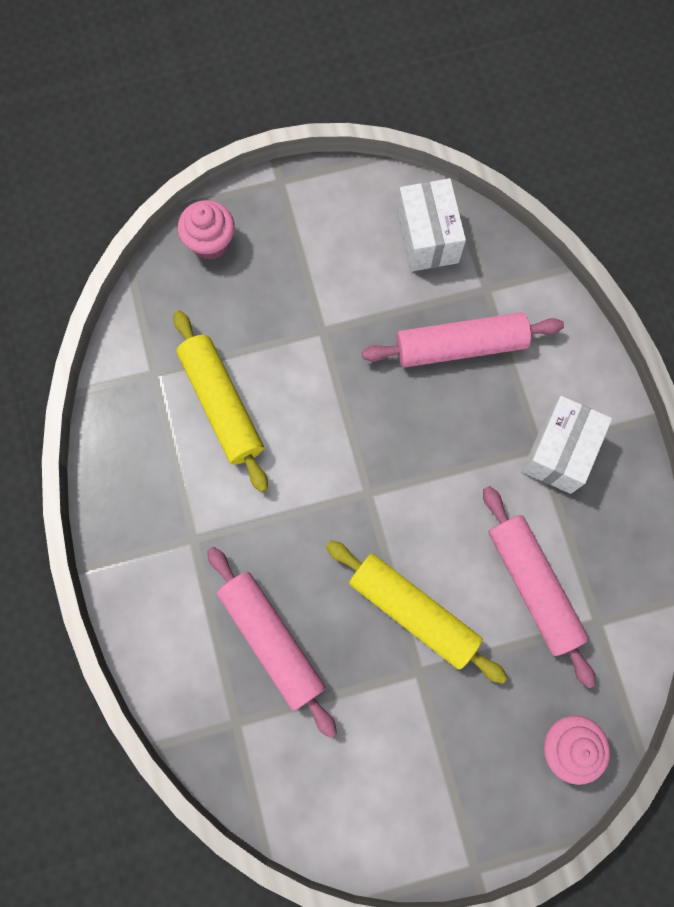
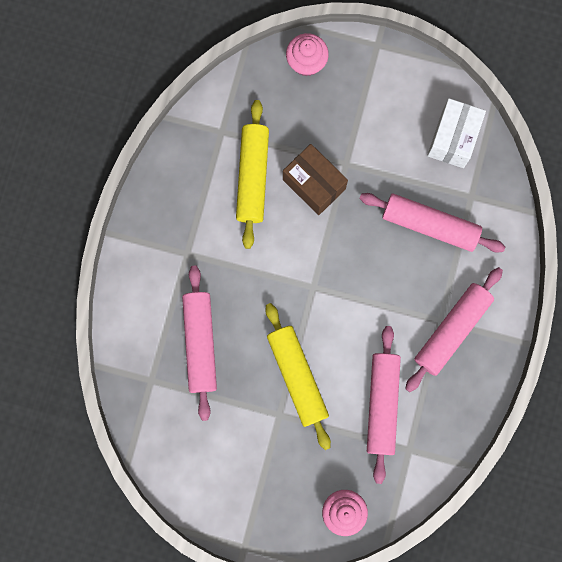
camera: 30 degrees right, 5 degrees up
white box [522,396,612,494] -> pink rolling pin [405,267,503,392]
none -> brown box [283,144,348,215]

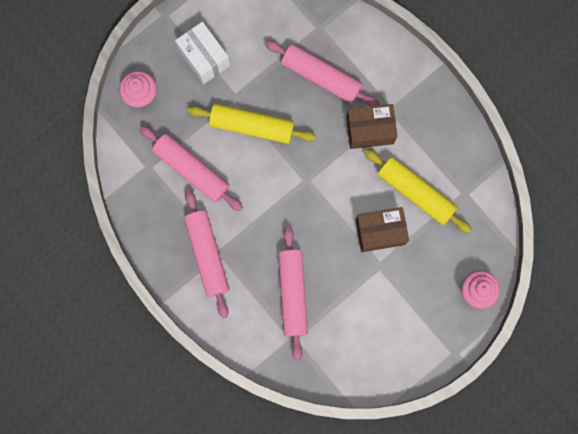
camera: 125 degrees right, 0 degrees up
pink rolling pin [359,193,505,253] -> pink rolling pin turned 60 degrees counterclockwise [278,226,308,361]
white box [427,98,486,168] -> white box moved to [175,22,230,84]
none -> brown box [346,104,397,149]

